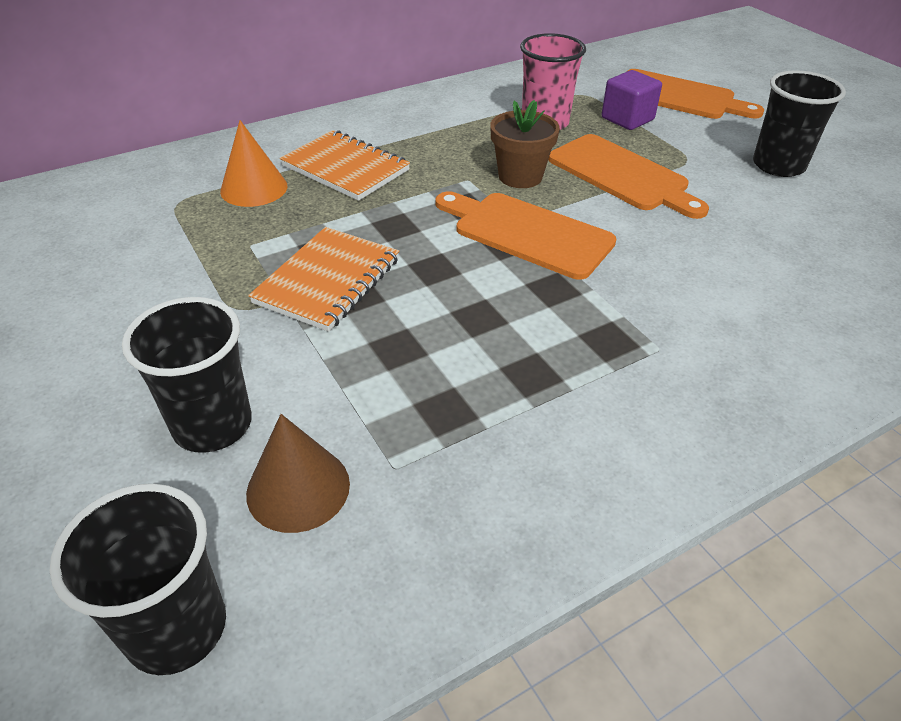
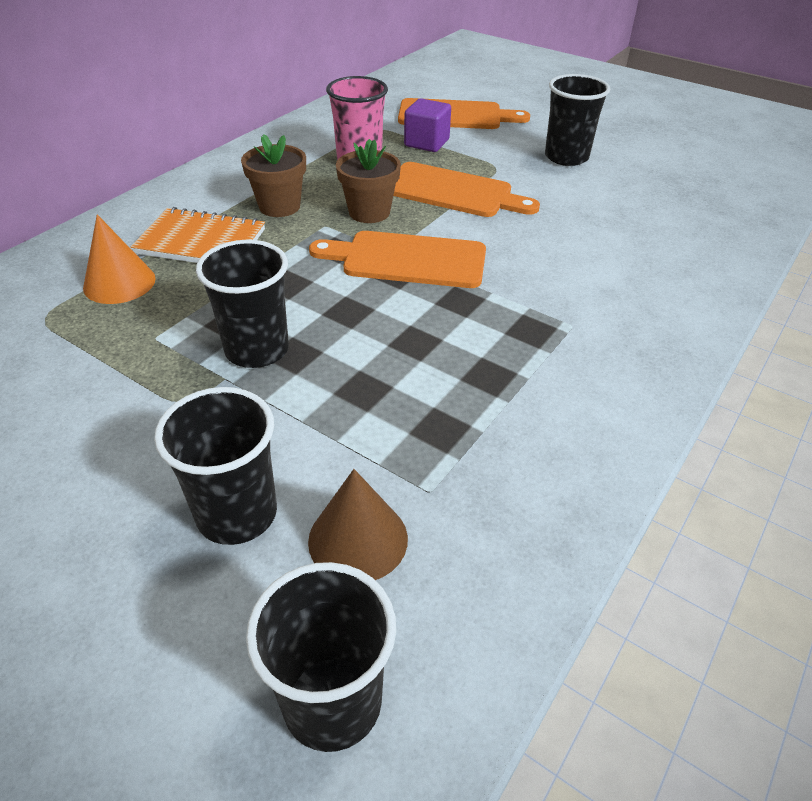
camera: 25 degrees left, 0 degrees up
orange notebook [248,227,399,332] -> black cup [196,240,289,368]
none -> brown flower pot [241,134,306,217]

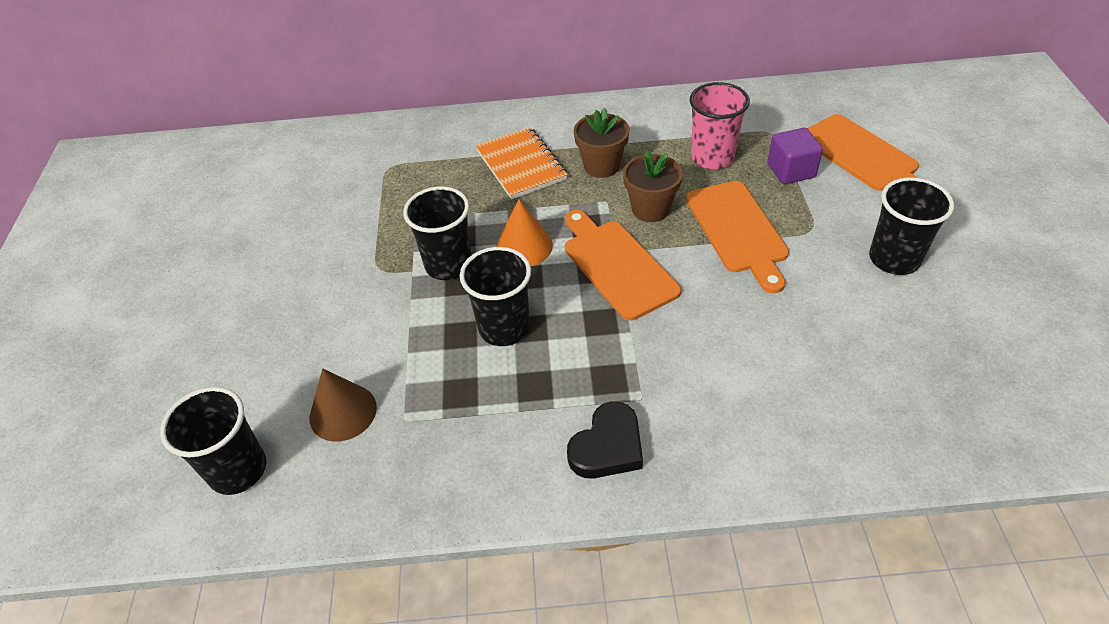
camera: 55 degrees right, 5 degrees up
orange cone [83,215,156,304] -> orange cone moved to [496,199,553,266]
black cup [154,387,277,545] -> black cup moved to [460,247,531,346]
none -> black heart [567,401,643,479]

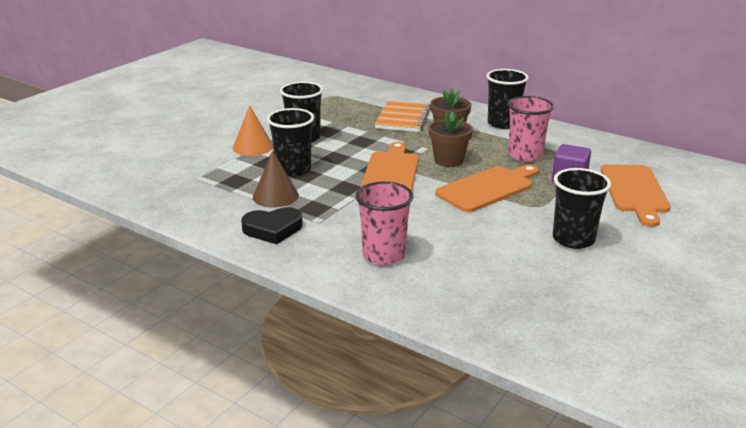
camera: 35 degrees right, 20 degrees down
black cup [160,387,267,495] -> black cup moved to [486,69,529,129]
brown cone [309,369,377,442] -> brown cone moved to [253,150,299,207]
orange cone [496,199,553,266] -> orange cone moved to [233,105,273,156]
orange cutting board [686,181,789,293] -> orange cutting board turned 150 degrees counterclockwise [435,165,539,212]
none -> pink cup [356,181,413,265]

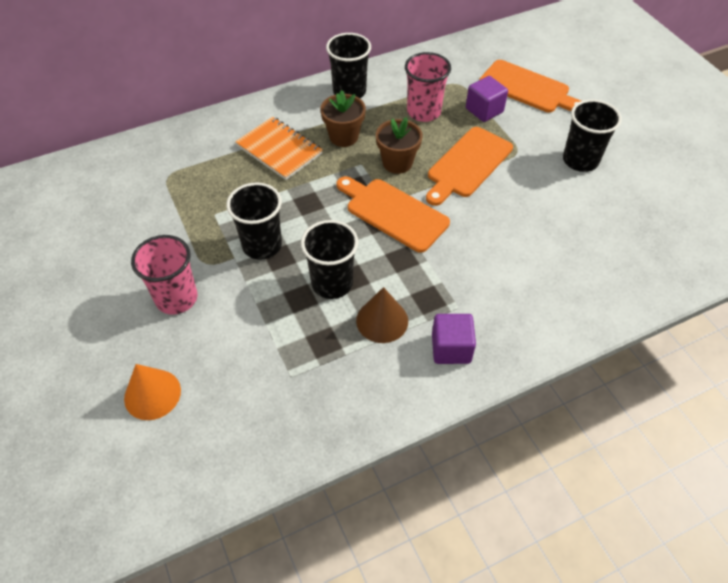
camera: 60 degrees left, 25 degrees up
orange cone [233,105,273,156] -> orange cone moved to [124,364,181,420]
black heart [241,207,303,244] -> purple cube [432,314,476,364]
pink cup [356,181,413,265] -> pink cup moved to [131,235,197,315]
orange cutting board [435,165,539,212] -> orange cutting board turned 135 degrees counterclockwise [426,127,513,206]

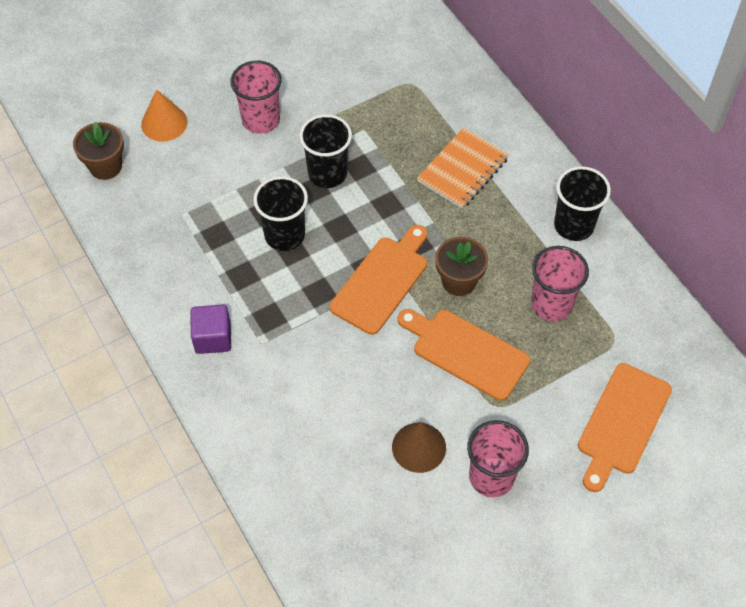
camera: 85 degrees right, 5 degrees up
brown flower pot [320,90,366,147] -> brown flower pot moved to [73,122,124,180]
brown cone [356,287,408,343] -> brown cone moved to [392,422,446,473]
purple cube [466,76,508,122] -> none
black cup [563,99,622,172] -> pink cup [467,420,529,497]

